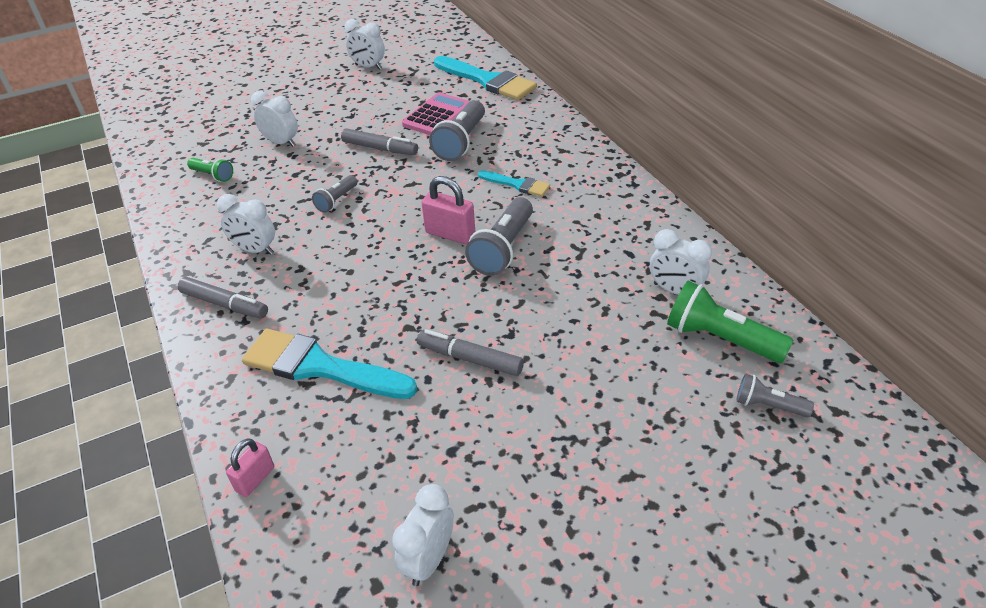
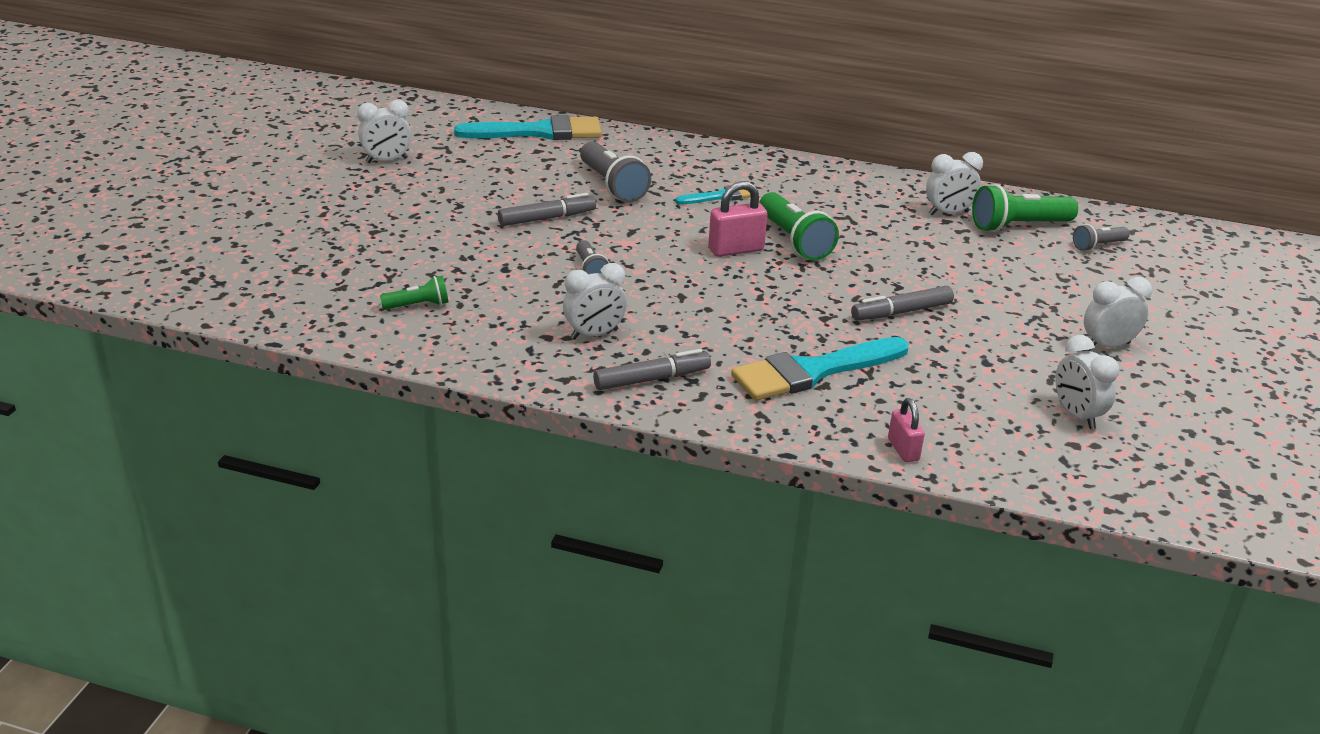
camera: 50 degrees left, 10 degrees down
white clock [251,91,298,147] -> white clock moved to [1084,277,1152,350]
pink calculator [402,93,470,135] -> none
grey flashlight [465,197,533,276] -> green flashlight [759,192,839,261]

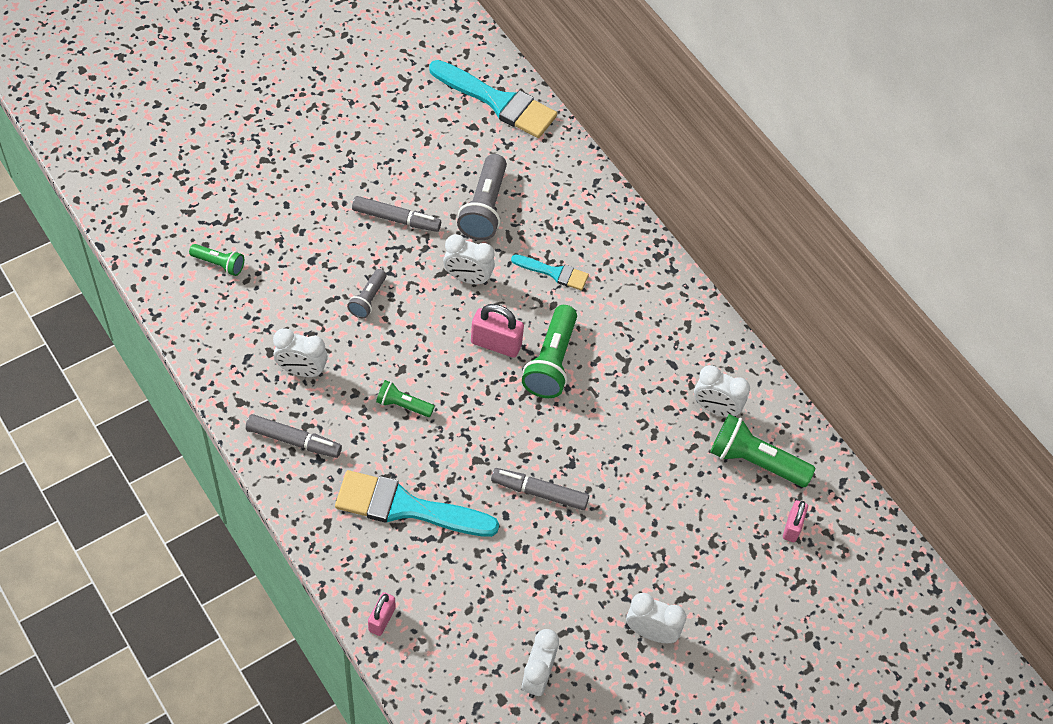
camera: 35 degrees right, 25 degrees up
white clock [357,100,412,163] -> white clock moved to [443,234,495,285]
grey flashlight [1073,224,1130,251] -> pink padlock [783,500,808,542]
none -> green flashlight [376,380,435,417]

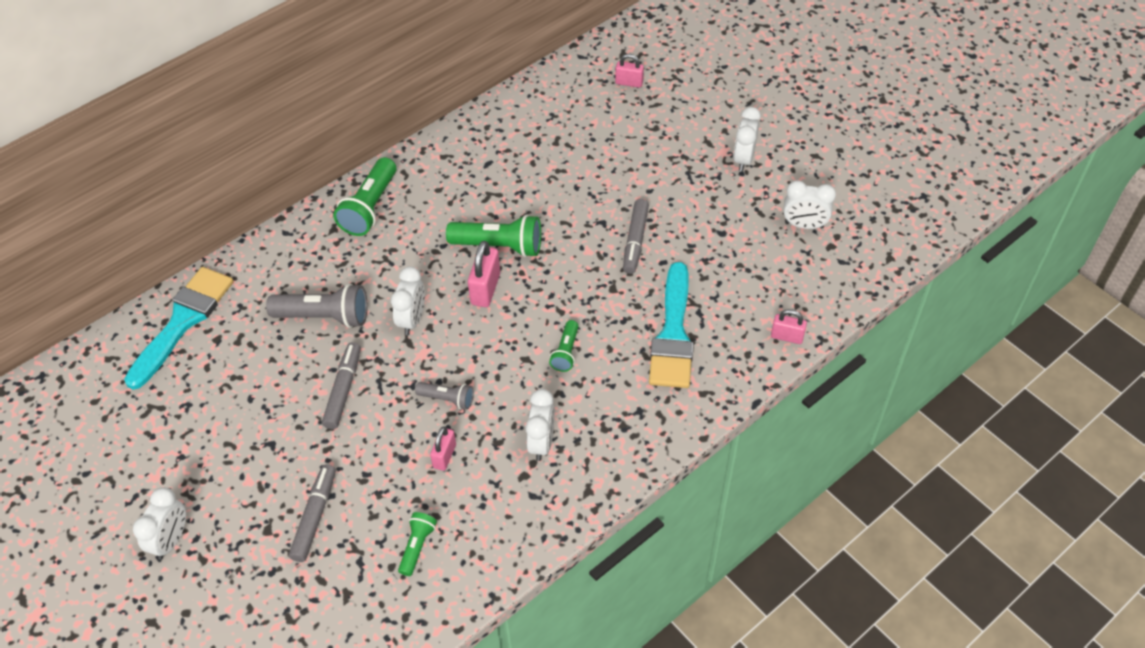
camera: 90 degrees left, 5 degrees down
grey marker [246,414,342,458] -> grey marker moved to [289,464,336,562]
turquoise brush [511,254,589,290] -> none
white clock [694,365,750,417] -> white clock moved to [133,487,186,560]
green flashlight [710,414,815,487] -> green flashlight moved to [333,157,396,236]
none -> pink padlock [430,426,456,471]

